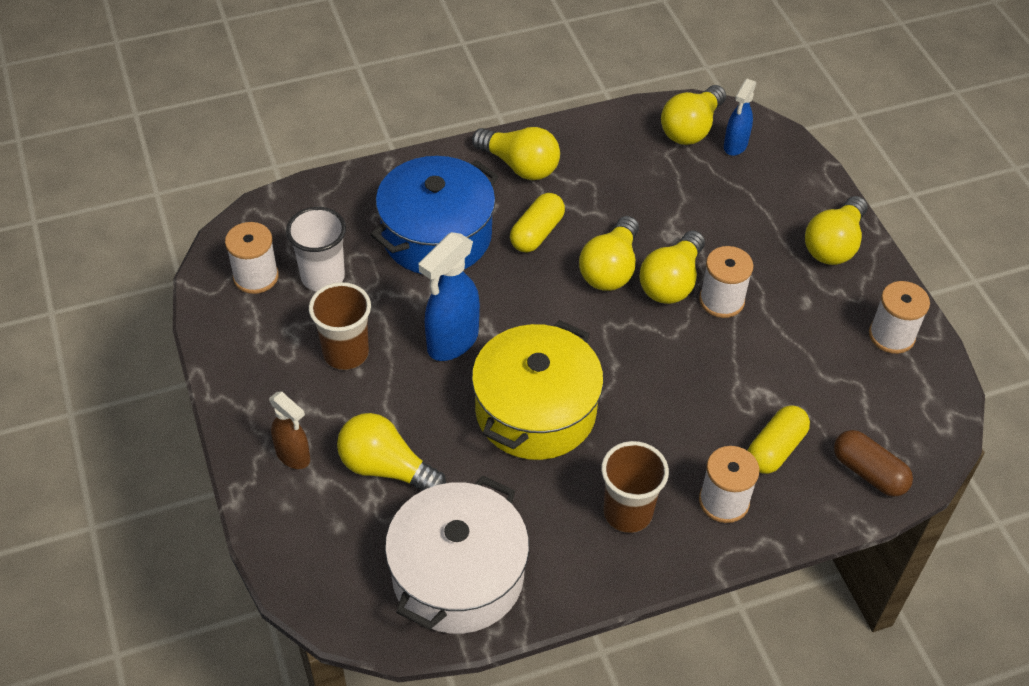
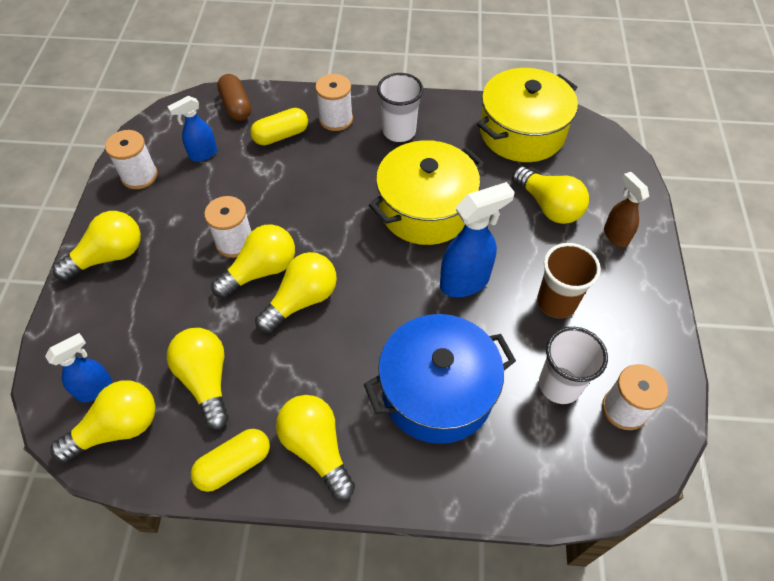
camera: 155 degrees left, 5 degrees up
white pot [385,475,529,634] -> yellow pot [477,68,578,162]
yellow capsule [510,193,565,253] -> yellow capsule moved to [191,429,270,492]
brown cup [601,441,669,533] -> white cup [377,73,423,142]
none -> blue spray bottle [167,96,217,162]
none -> yellow light bulb [167,328,229,430]

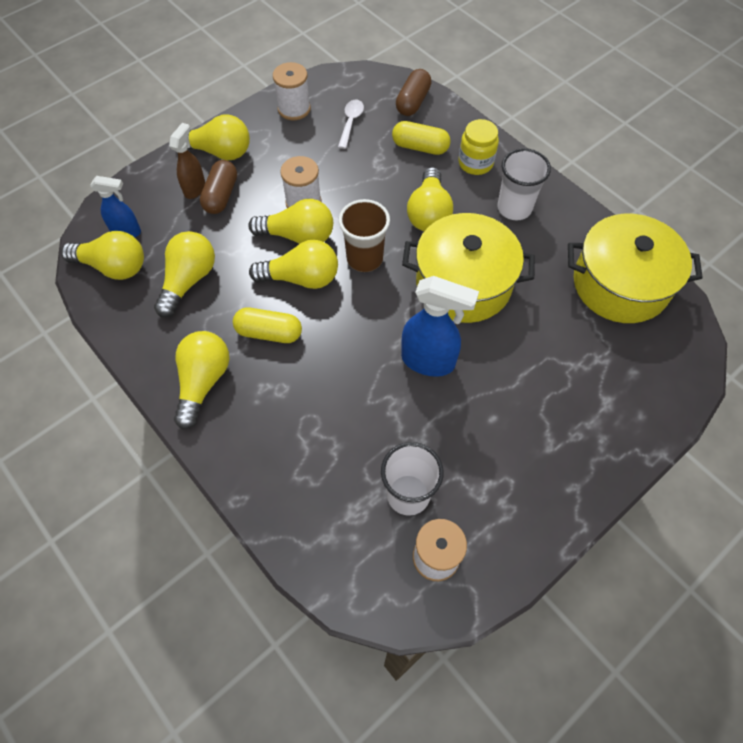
camera: 45 degrees right, 5 degrees up
blue spray bottle [167,96,217,162] -> white spoon [338,100,364,149]
yellow capsule [191,429,270,492] -> yellow capsule moved to [233,308,302,343]
white spool [315,74,353,131] -> yellow jar [459,119,499,175]
blue pot [364,314,516,444] -> none
yellow light bulb [512,167,589,224] -> yellow light bulb moved to [407,167,453,231]
brown cup [537,243,601,318] -> brown cup moved to [339,199,390,272]
brown spray bottle [604,172,649,247] -> brown spray bottle moved to [169,123,205,199]
none -> brown capsule [200,160,237,214]

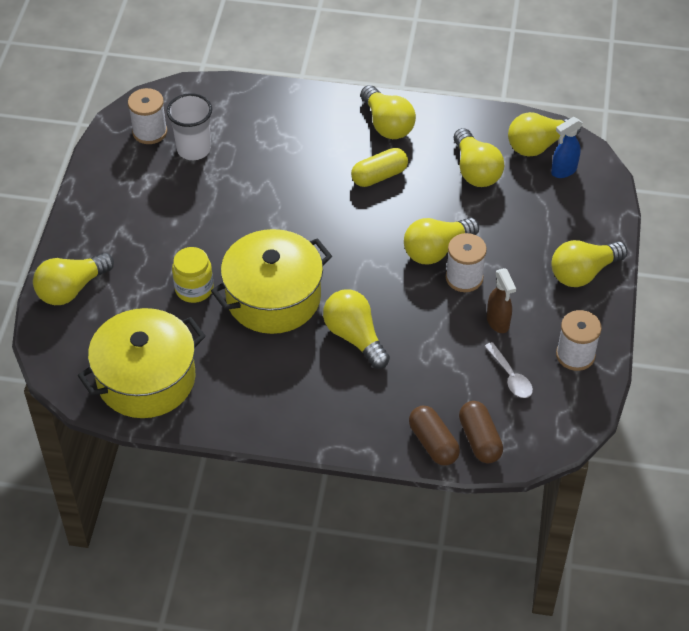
camera: 140 degrees right, 10 degrees down
brown spray bottle [169,123,205,199] -> brown spray bottle moved to [487,268,516,333]
brown capsule [200,160,237,214] -> brown capsule moved to [409,406,460,466]
yellow light bulb [249,240,338,289] -> yellow light bulb moved to [33,253,114,305]
brown cup [339,199,390,272] -> none
yellow capsule [392,121,451,155] -> none
blue spray bottle [401,276,479,377] -> none
yellow jar [459,119,499,175] -> yellow jar moved to [172,247,214,303]
white cup [497,148,551,220] -> none

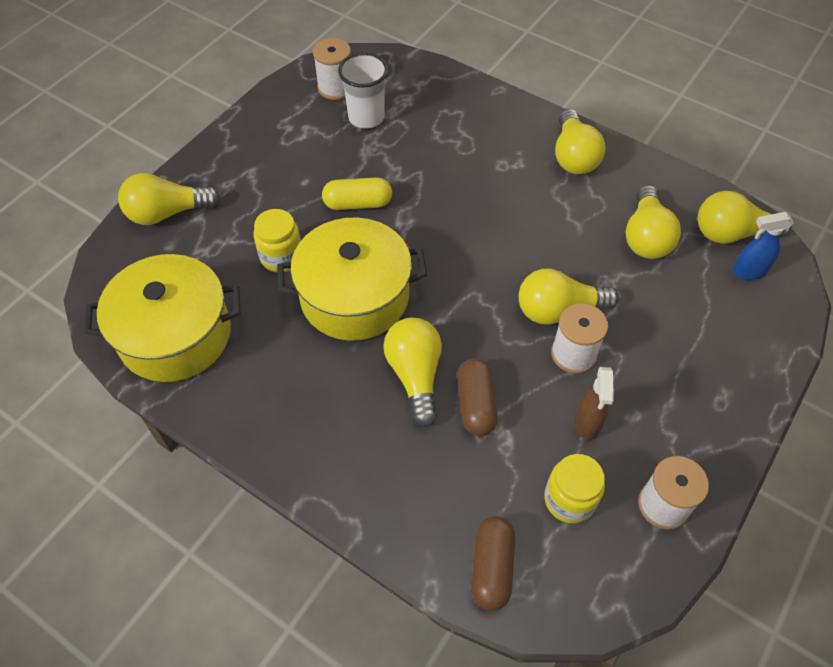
camera: 25 degrees right, 5 degrees up
yellow capsule [351,148,408,187] -> yellow capsule moved to [322,177,392,210]
brown capsule [409,406,460,466] -> brown capsule moved to [457,358,498,436]
white spoon [485,342,533,398] -> yellow jar [544,454,605,523]
yellow light bulb [552,240,628,287] -> none

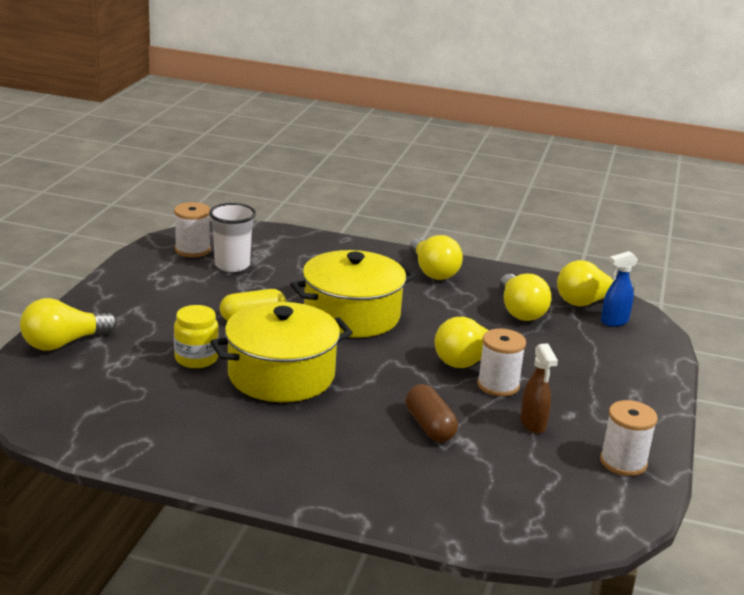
camera: 20 degrees left, 30 degrees down
yellow pot [84,254,241,382] -> yellow pot moved to [290,250,416,338]
yellow light bulb [383,318,442,427] -> none
brown capsule [471,516,515,611] -> none
yellow jar [544,454,605,523] -> none

